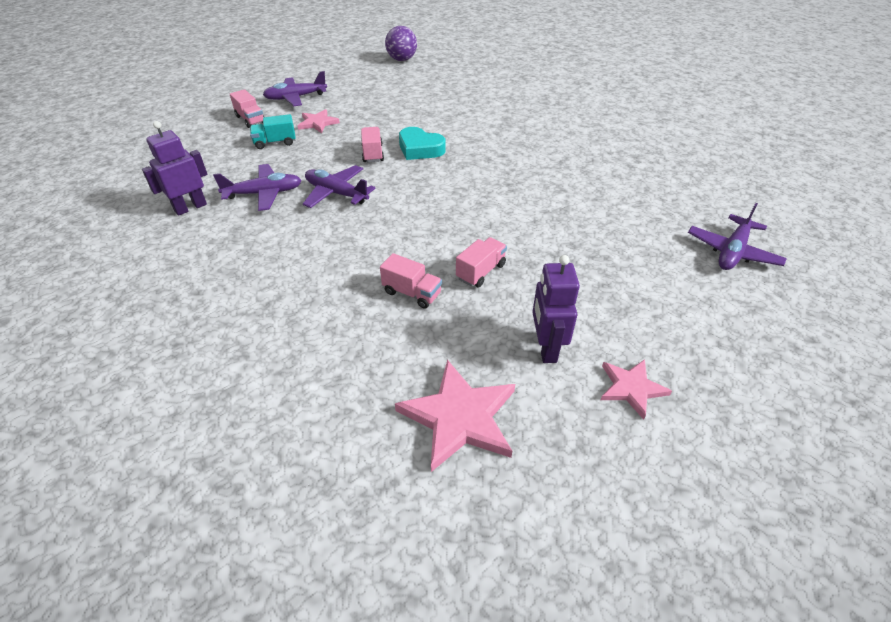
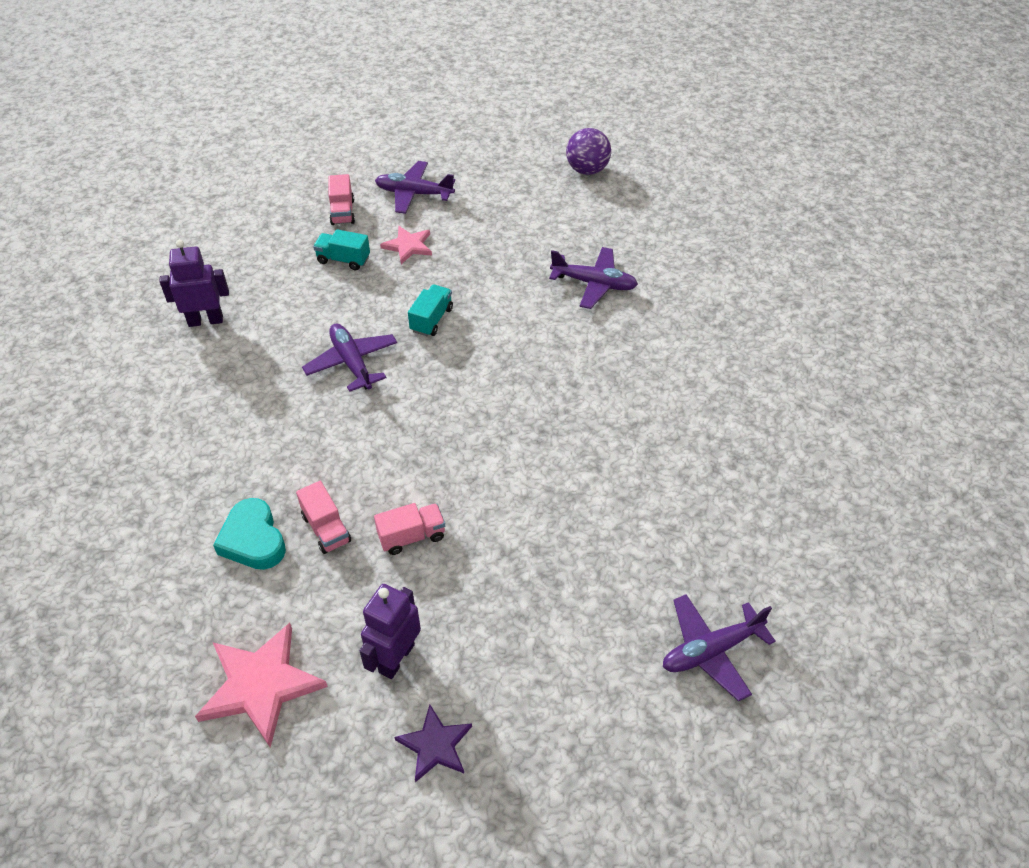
camera: 30 degrees right, 5 degrees up
purple plane [213,164,302,211] -> purple plane moved to [549,247,638,309]
pink truck [361,127,384,162] -> turquoise truck [408,284,453,336]
turquoise heart [399,127,446,160] -> turquoise heart moved to [213,498,286,570]
pink star [601,359,672,420] -> purple star [394,704,472,782]

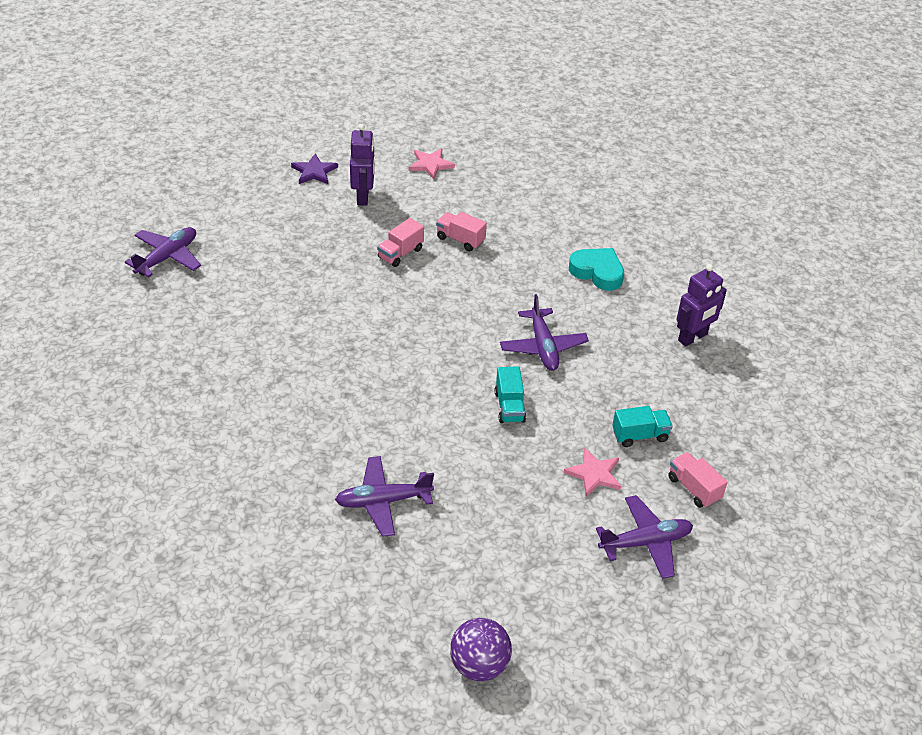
camera: 150 degrees right, 5 degrees down
pink star [195,623,328,747] -> pink star [409,148,455,179], size x0.59
turquoise heart [213,498,286,570] -> turquoise heart moved to [569,248,624,291]
purple plane [302,323,397,392] -> purple plane turned 45 degrees clockwise [500,294,589,371]

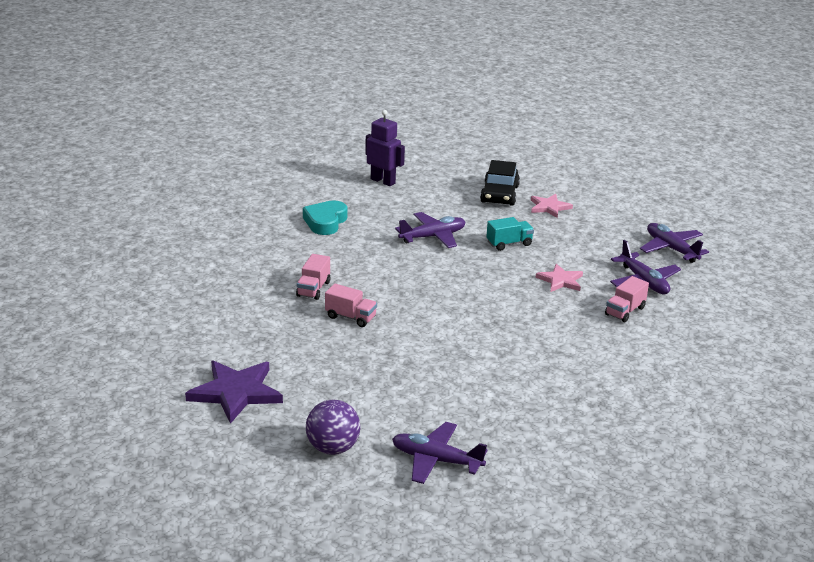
camera: 105 degrees left, 15 degrees down
purple star [291,153,338,184] -> purple star [185,360,283,424], size x1.70
purple robot [350,124,375,206] -> none
pink star [409,148,455,179] -> pink star moved to [536,264,583,292]
purple ball [450,618,512,681] -> purple ball moved to [306,400,360,455]
purple plane [596,495,693,579] -> purple plane moved to [640,223,709,263]
turquoise truck [612,406,673,447] -> black car [480,160,520,206]
pink truck [668,452,727,508] -> pink truck moved to [605,276,649,323]

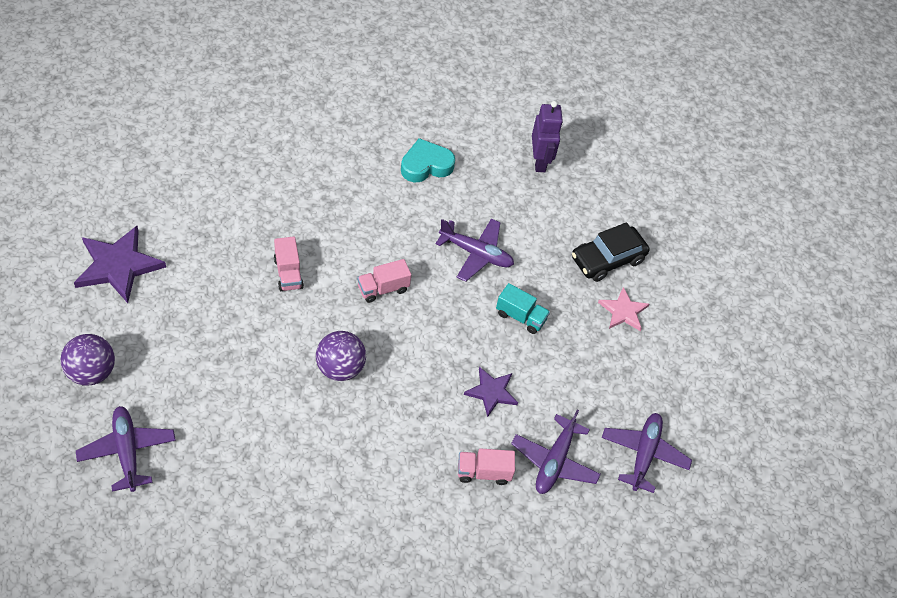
camera: 45 degrees right, 25 degrees up
pink truck [296,254,330,300] -> pink truck moved to [357,259,411,303]
pink star [536,264,583,292] -> purple star [464,367,518,417]
none -> purple ball [316,331,366,381]

